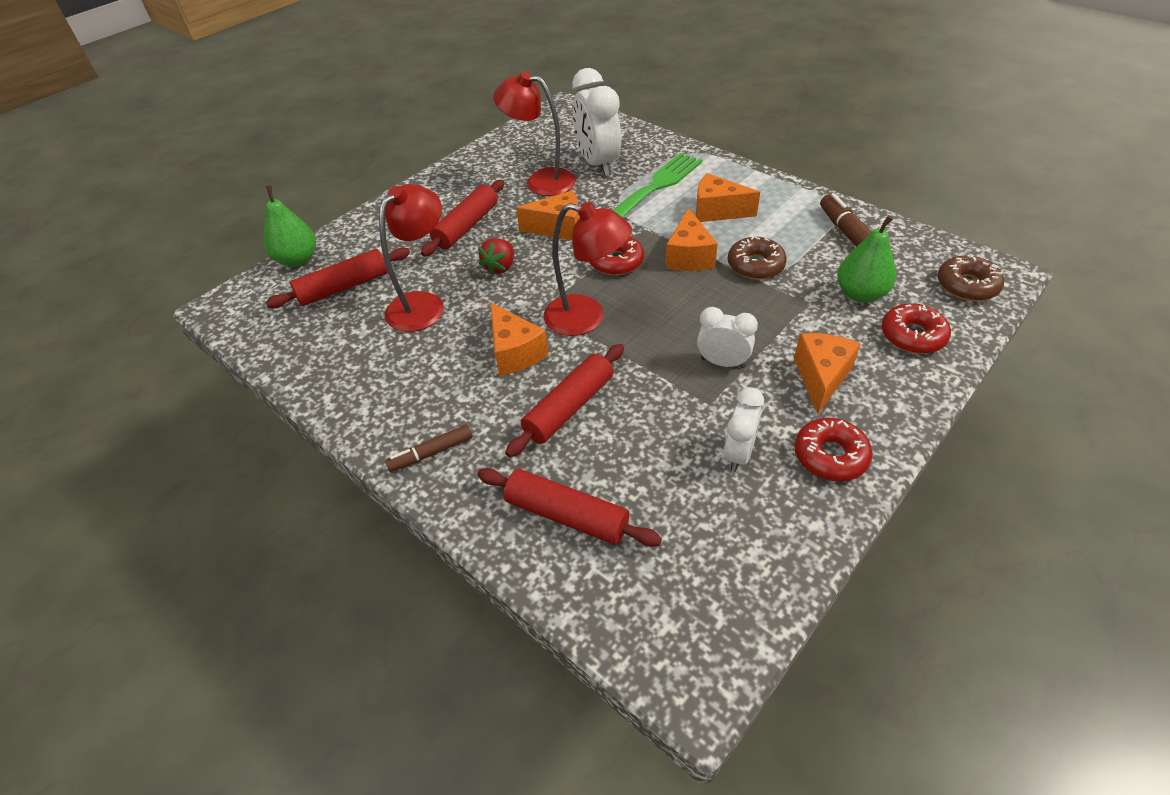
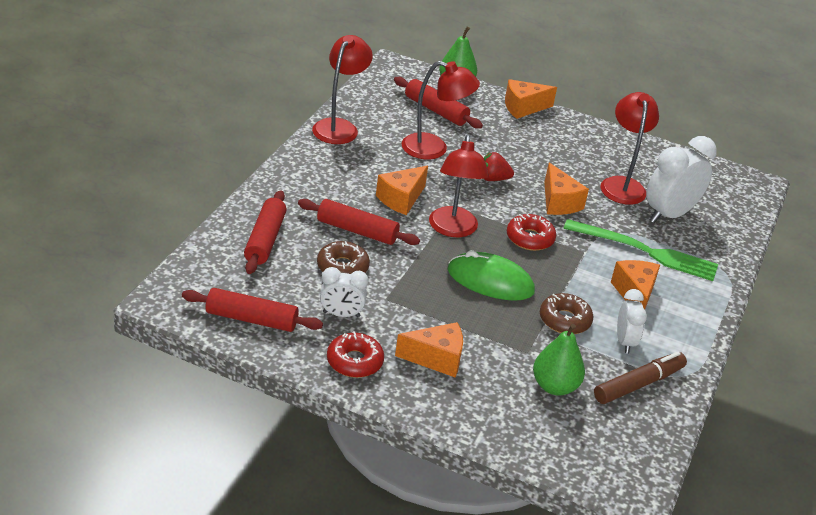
camera: 65 degrees right, 10 degrees down
brown marker [385,425,472,472] -> none
red rolling pin [421,180,504,257] -> red rolling pin moved to [182,288,323,332]
orange cheese [665,208,718,271] -> orange cheese moved to [505,79,557,119]
white clock [697,307,758,368] -> white clock moved to [617,289,647,354]
red donut [881,303,951,354] -> none
brown donut [937,255,1004,301] -> brown donut moved to [317,241,370,274]
none -> red lamp [312,35,373,144]
none -> green mouse [448,250,535,301]

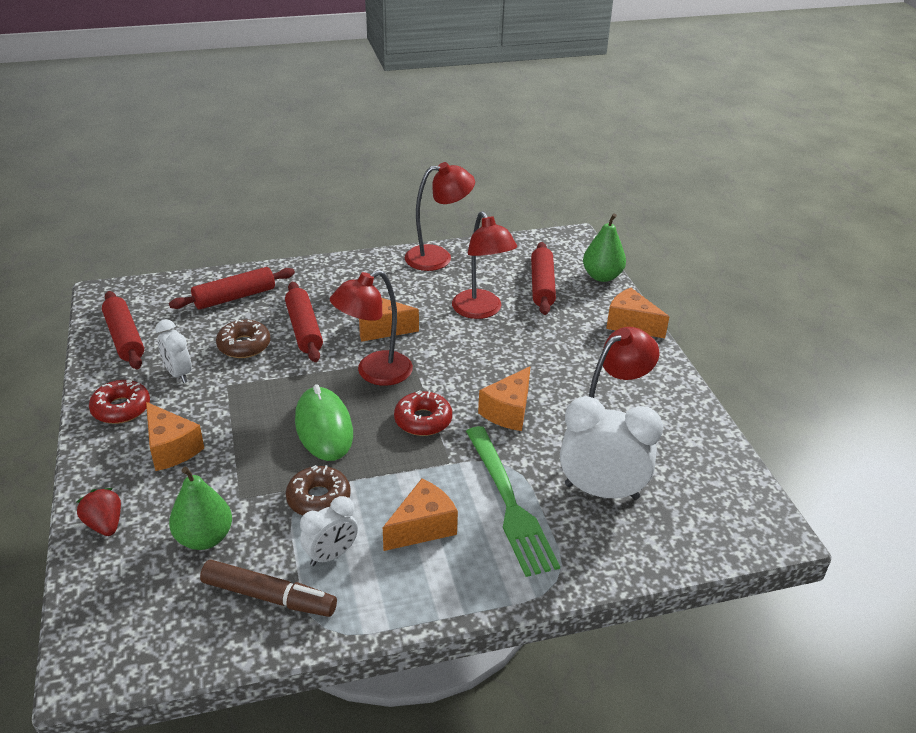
camera: 55 degrees right, 0 degrees up
red strawberry [484,152,514,181] -> red strawberry moved to [77,488,121,536]

